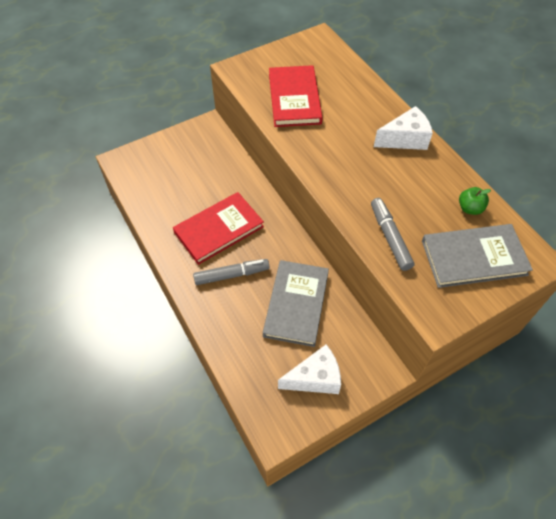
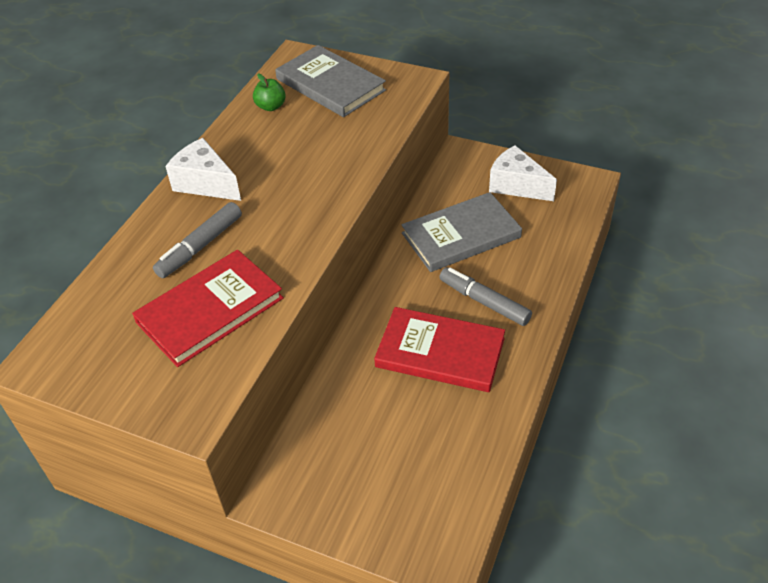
camera: 125 degrees left, 10 degrees down
grey marker [371,198,415,271] -> grey marker moved to [153,202,242,278]

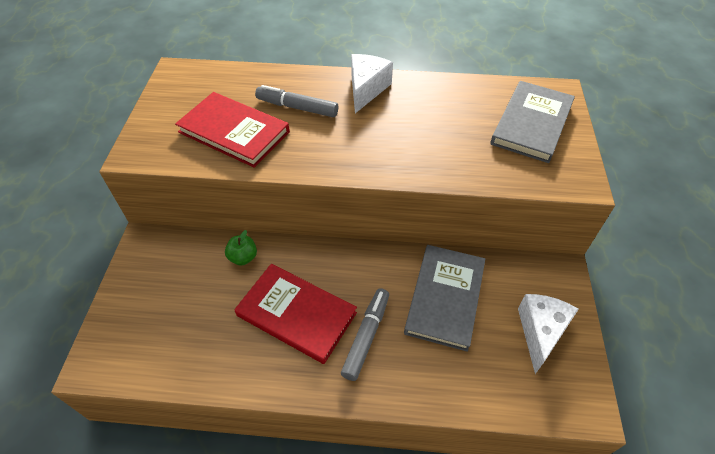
camera: 70 degrees right, 5 degrees up
green apple [253,73,286,111] -> green apple moved to [225,230,257,265]
red book [374,307,505,392] -> red book turned 60 degrees counterclockwise [234,264,357,364]
grey book [401,192,522,272] -> grey book turned 60 degrees clockwise [404,245,485,352]

